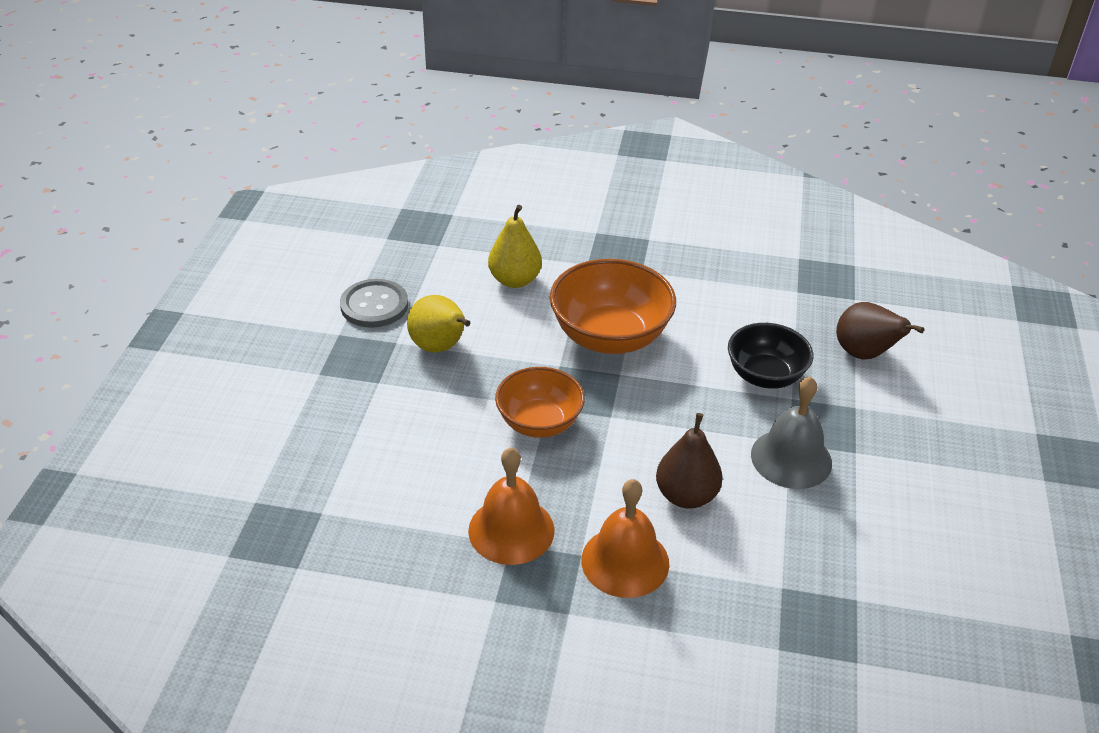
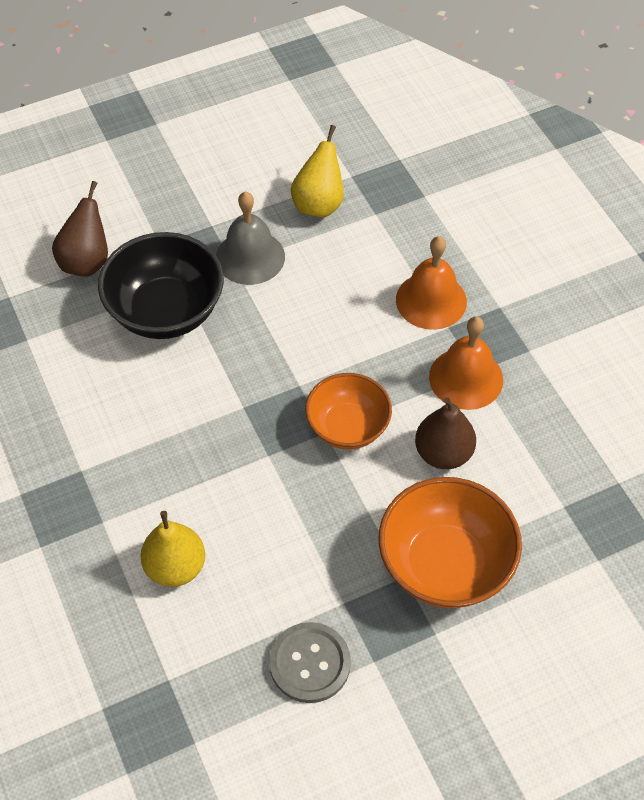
camera: 125 degrees left, 15 degrees up
yellow pear [407,295,470,353] -> yellow pear moved to [291,125,344,218]
orange bowl [550,259,676,354] -> orange bowl moved to [378,477,522,608]
brown pear [656,413,723,509] -> brown pear moved to [415,397,476,469]
black bowl [728,323,813,389] -> black bowl [98,232,224,339], size x1.52

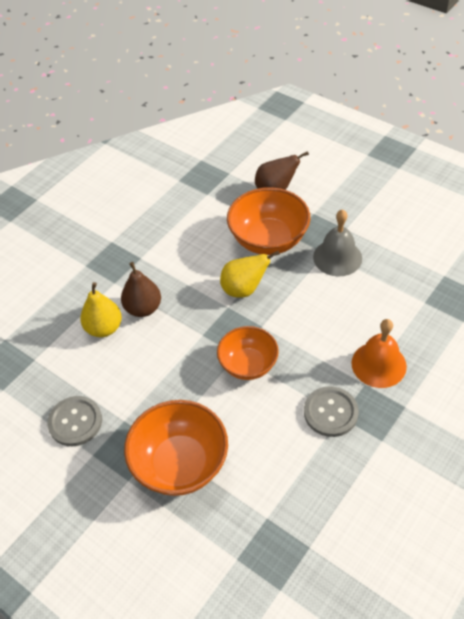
camera: 65 degrees right, 5 degrees down
black bowl [98,232,224,339] -> orange bowl [227,187,310,255]
yellow pear [291,125,344,218] -> yellow pear moved to [220,251,280,298]
brown pear [415,397,476,469] -> brown pear moved to [121,262,161,317]
orange bell [429,317,503,410] -> grey button [304,386,359,437]

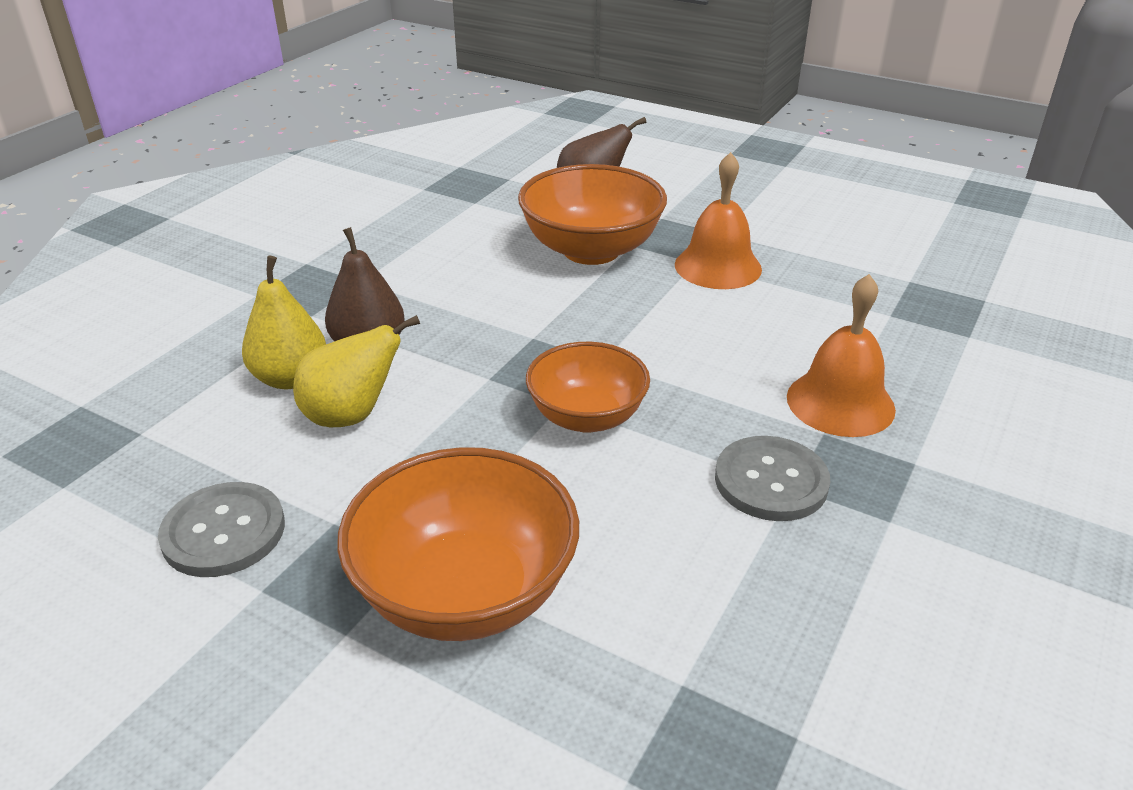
camera: 10 degrees left, 15 degrees down
yellow pear [220,251,280,298] -> yellow pear moved to [293,315,420,427]
grey bell [313,209,362,276] -> orange bell [675,152,762,289]

